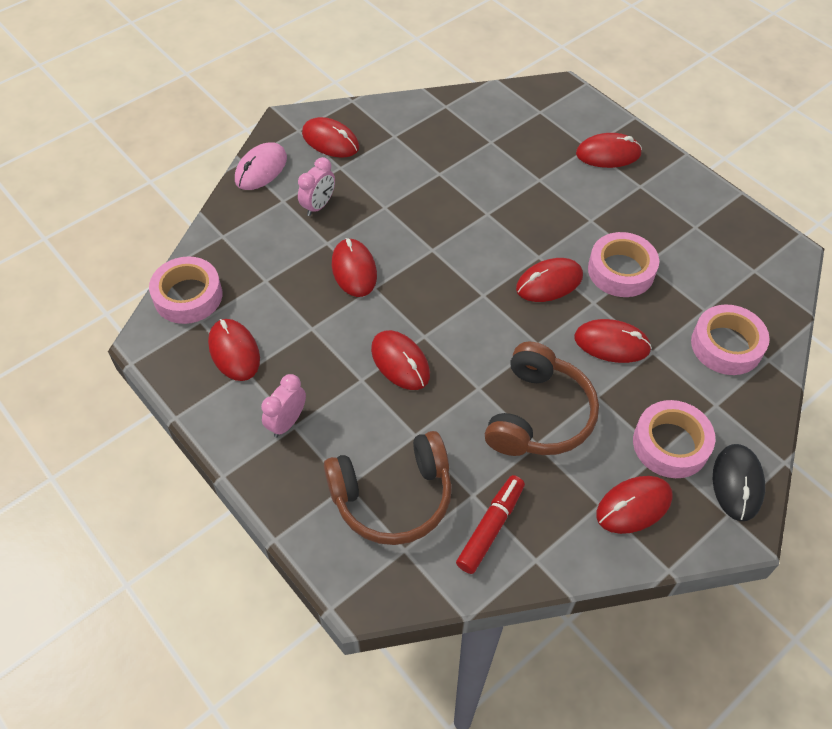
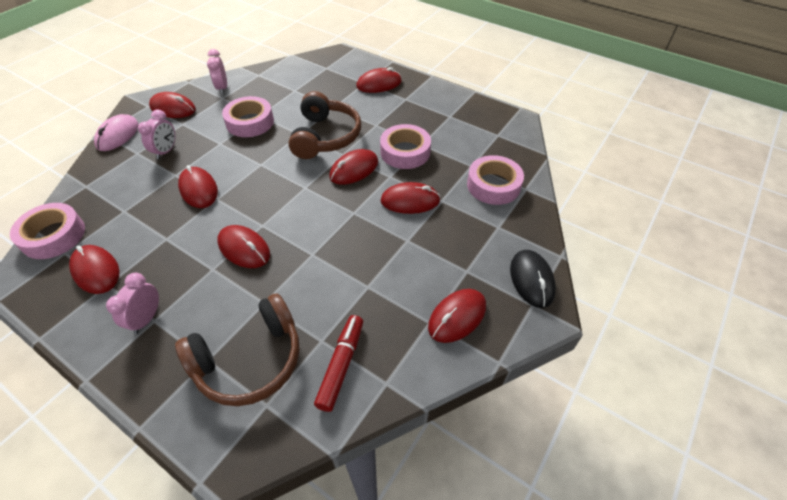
camera: 15 degrees left, 5 degrees down
brown headphones [485,342,599,456] -> brown headphones moved to [288,91,361,159]
pink tape [633,400,715,478] -> pink tape moved to [222,96,274,137]
none -> pink clock [207,49,227,94]

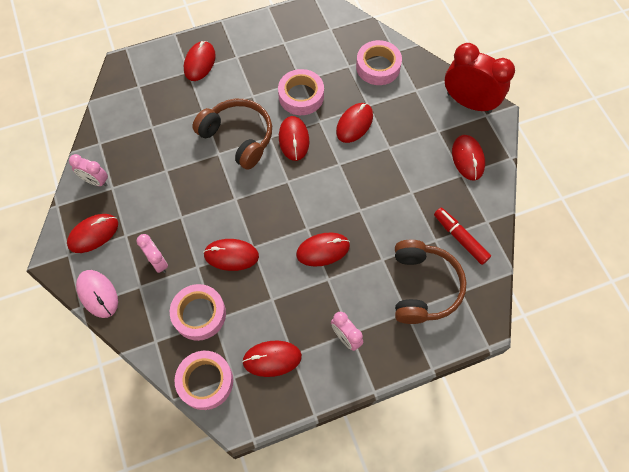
camera: 55 degrees left, 15 degrees up
pink tape [222,96,274,137] -> pink tape moved to [170,284,226,341]
black mouse [510,250,556,308] -> red clock [445,43,515,113]

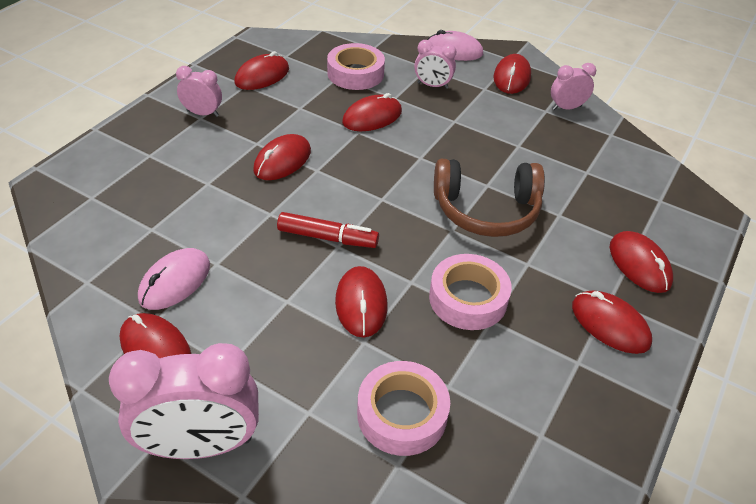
camera: 140 degrees right, 20 degrees down
pink tape [174,351,233,410] -> none
red mouse [279,116,309,161] -> red mouse moved to [572,290,652,354]
brown headphones [395,240,467,324] -> none
red marker [434,208,491,265] -> red marker moved to [277,212,379,248]
red clock [445,43,515,113] -> pink clock [109,343,259,459]
none -> pink mouse [138,248,210,310]

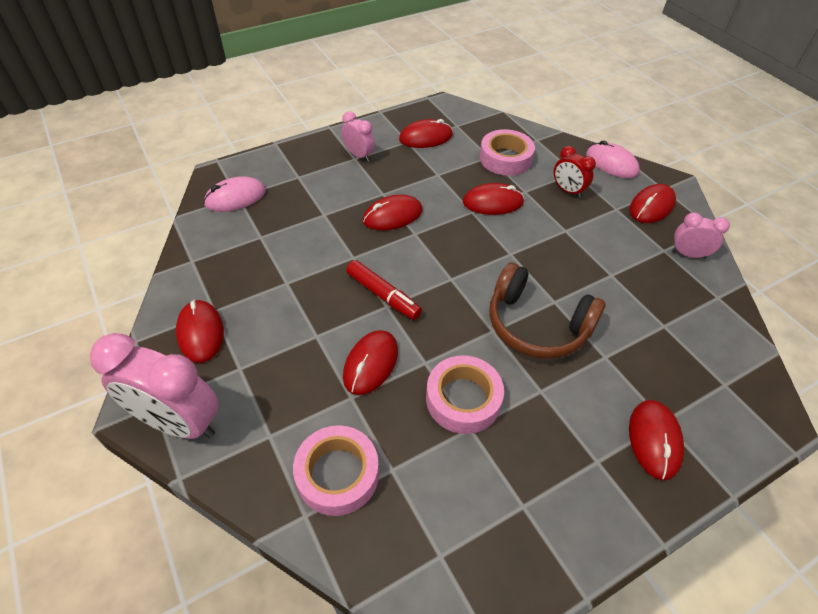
camera: 30 degrees right, 5 degrees up
pink mouse [138,248,210,310] -> pink mouse moved to [203,176,266,212]
pink clock [414,40,456,89] -> red clock [554,146,596,198]
red mouse [572,290,652,354] -> none

